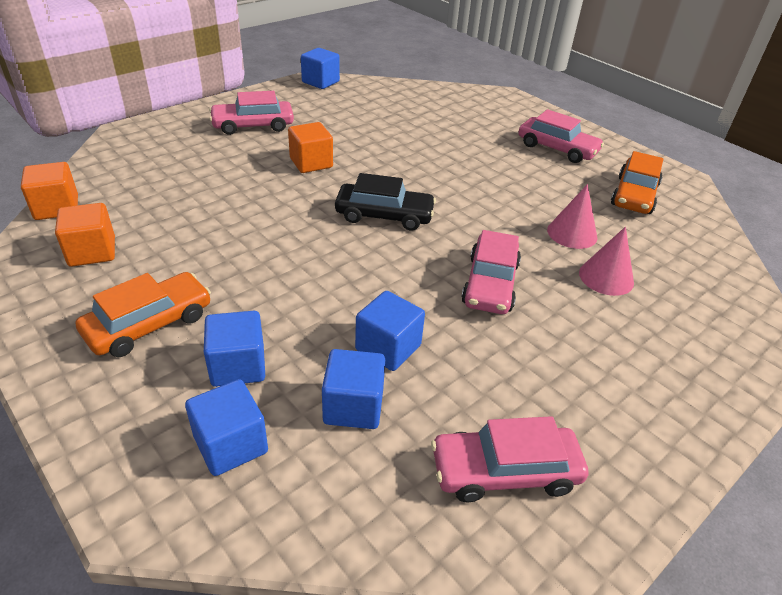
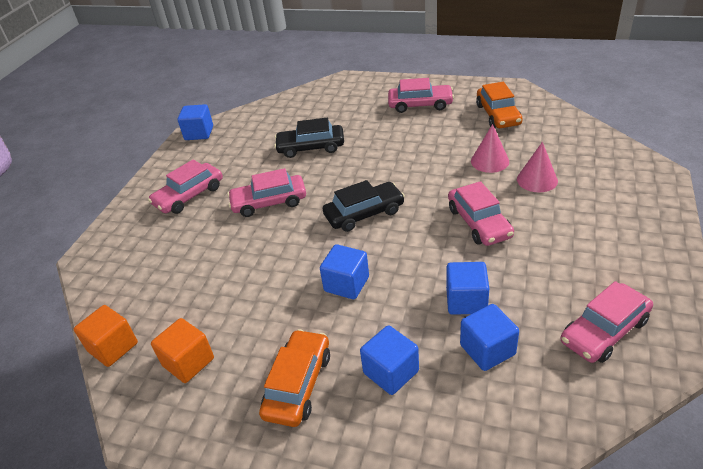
camera: 25 degrees left, 0 degrees up
blue cube [185,379,268,476] -> blue cube moved to [320,244,369,299]
orange cube [288,122,333,173] -> pink car [227,168,306,217]
none -> black car [274,118,344,158]

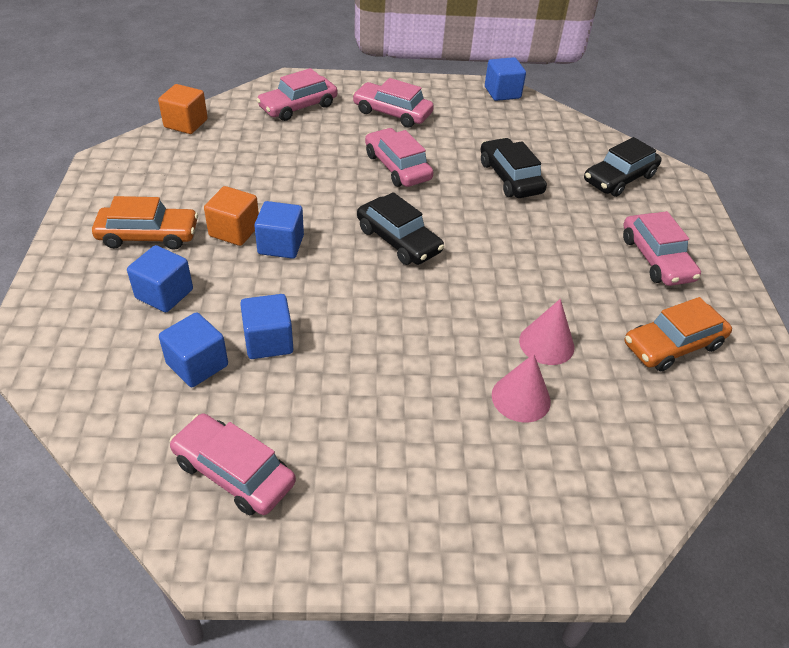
camera: 65 degrees right, 5 degrees up
orange cube [151,318,214,383] -> orange cube moved to [204,186,259,246]
pink car [448,181,514,246] -> pink car moved to [257,68,337,121]
none -> black car [584,137,662,197]

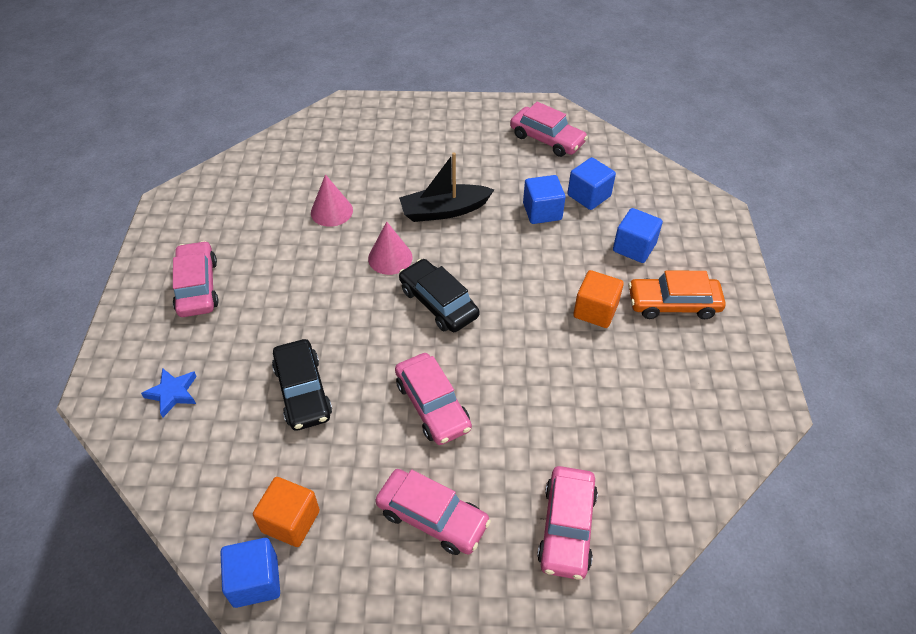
camera: 175 degrees left, 5 degrees up
orange cube [158,84,208,134] -> orange cube moved to [253,477,320,547]
blue cube [254,201,304,259] -> none
pink car [257,68,337,121] -> pink car turned 135 degrees clockwise [537,466,598,580]
pink cone [492,354,551,423] -> pink cone moved to [368,221,413,275]
black car [584,137,662,197] -> blue star [141,368,197,417]
orange car [625,297,732,371] -> none
none -> black boat [399,152,494,222]

